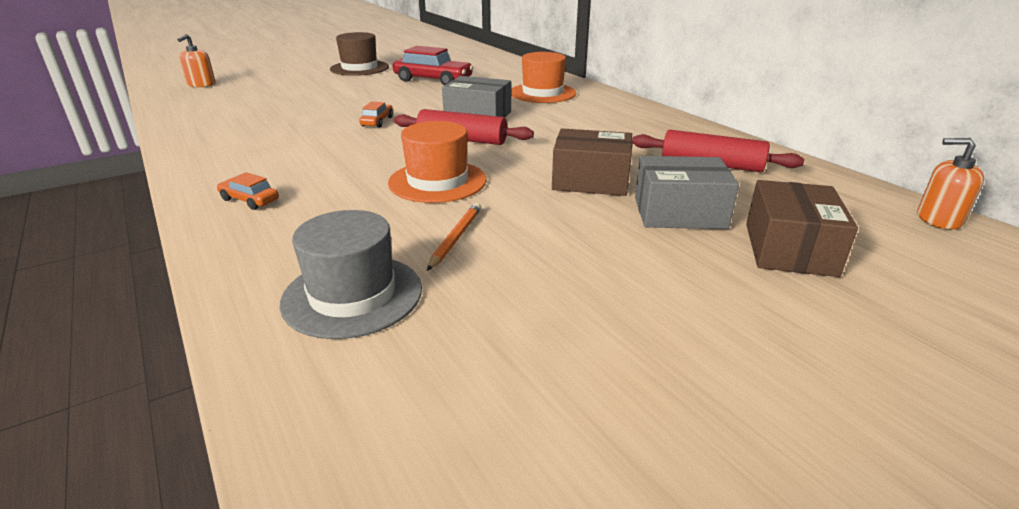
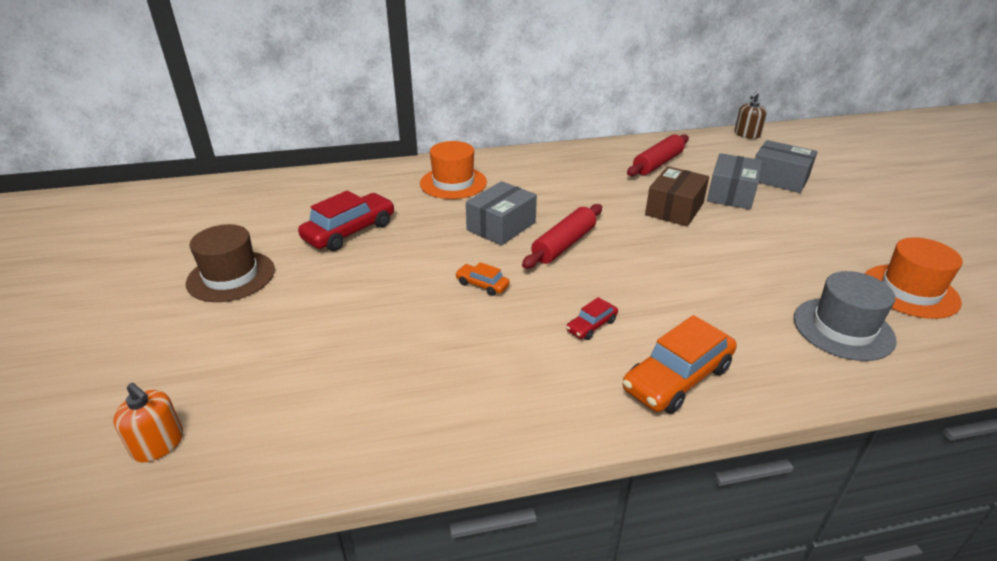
camera: 70 degrees left, 5 degrees up
orange car [217,172,279,210] -> orange car [623,315,737,414], size x2.00
orange hat [388,121,487,203] -> orange hat moved to [865,237,963,319]
orange pencil [427,203,481,271] -> none
brown box [746,180,858,277] -> grey box [755,140,817,193]
orange soap dispenser [917,138,984,229] -> brown soap dispenser [735,92,767,139]
none -> red car [566,297,618,340]

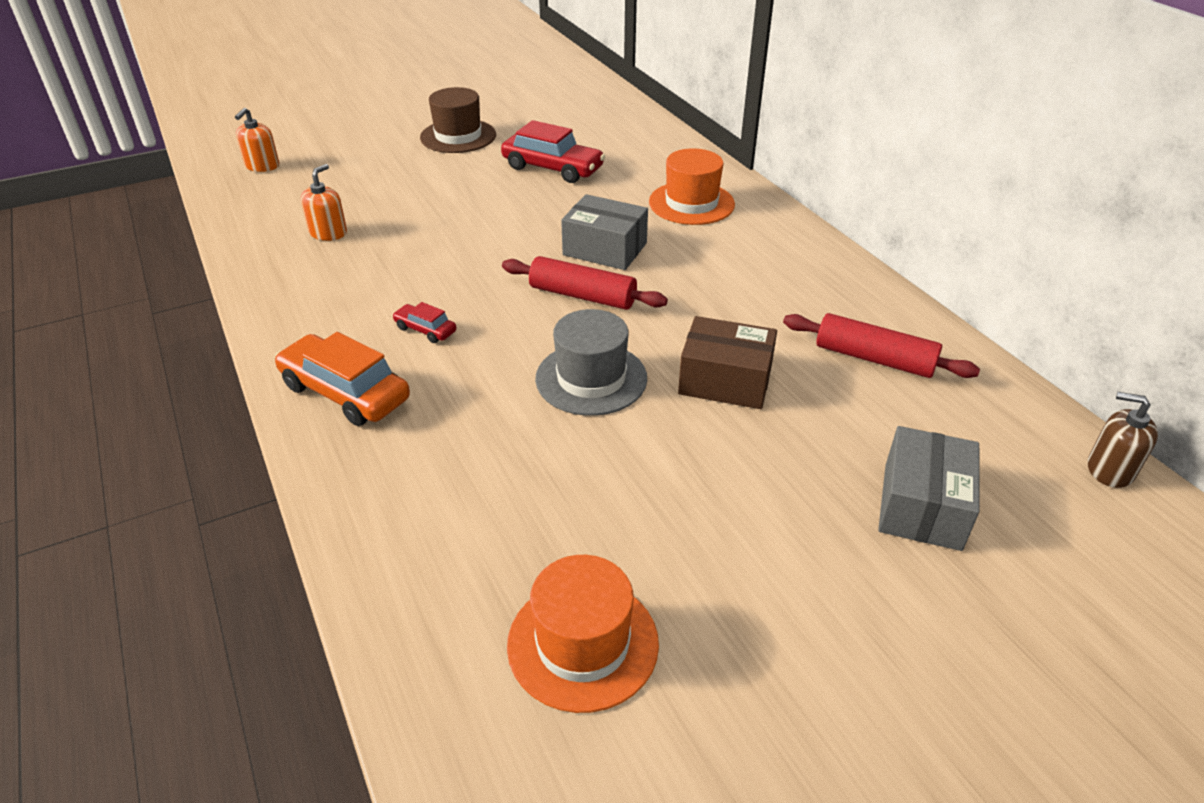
camera: 75 degrees right, 5 degrees up
orange car [455,262,510,296] -> none
grey box [707,153,762,210] -> none
grey hat [794,271,896,361] -> grey hat moved to [535,309,647,416]
none -> orange soap dispenser [301,164,347,241]

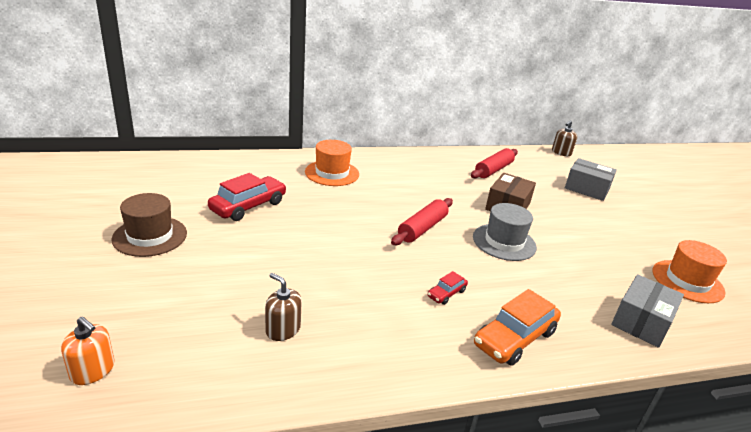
camera: 80 degrees left, 10 degrees down
orange soap dispenser [301,164,347,241] -> brown soap dispenser [265,273,302,341]
grey box [561,194,648,270] -> grey box moved to [611,274,684,348]

